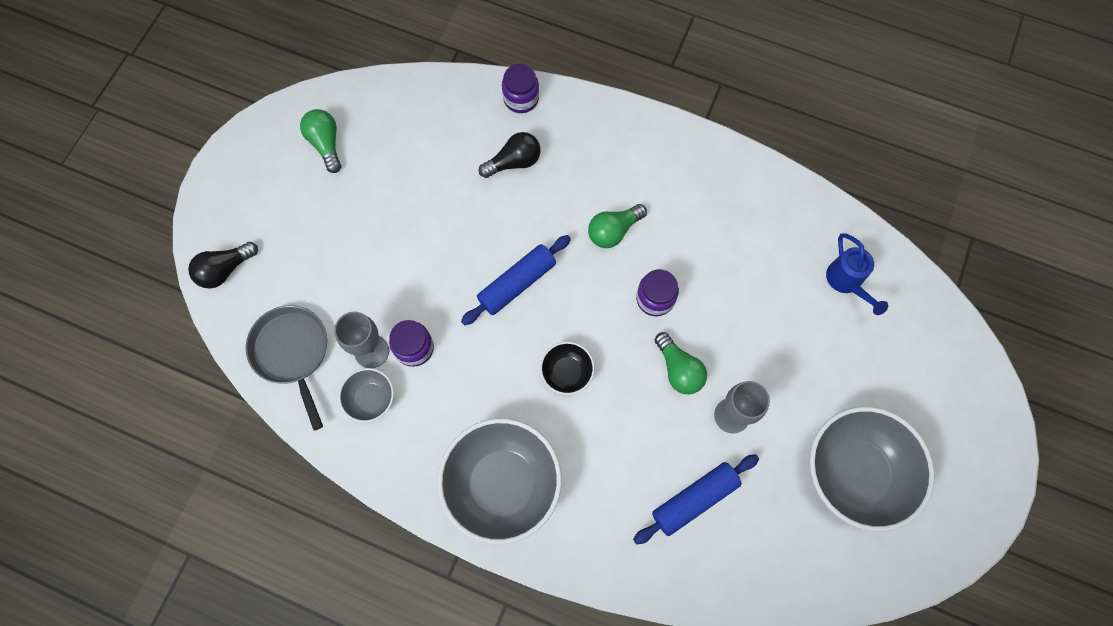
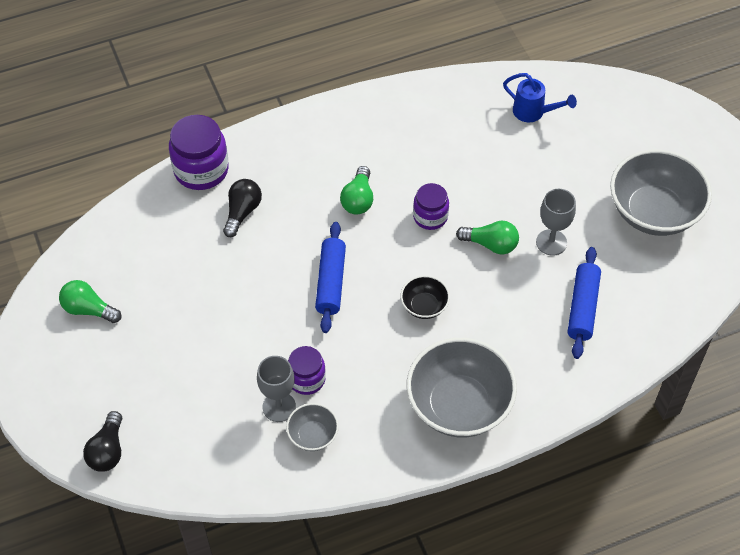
camera: 45 degrees left, 15 degrees down
grey pan [246,305,327,431] -> none
purple jar [502,64,539,113] -> purple jar [169,115,229,190], size x1.63

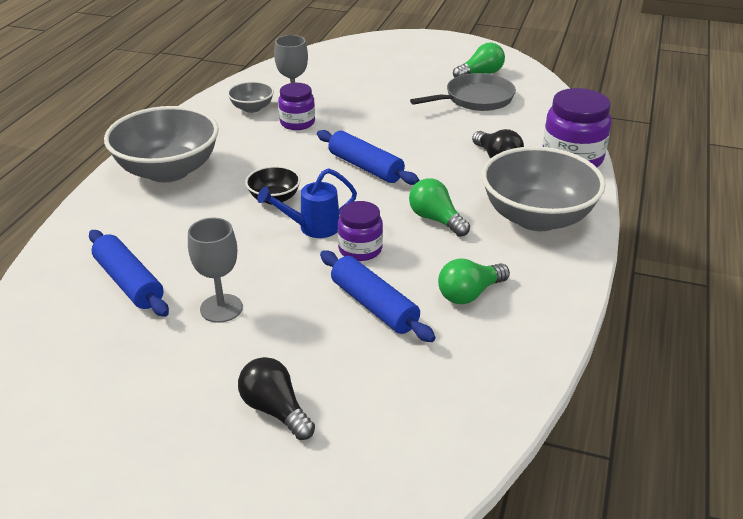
camera: 130 degrees right, 20 degrees down
black light bulb [83,411,122,472] -> black light bulb moved to [238,357,315,440]
green light bulb [456,221,519,255] -> green light bulb moved to [438,259,510,304]
blue watering can [503,73,577,122] -> blue watering can moved to [257,168,357,238]
grey bowl [610,149,712,236] -> grey bowl moved to [482,146,606,231]
none -> blue rolling pin [320,250,436,342]
none -> grey pan [410,73,516,111]

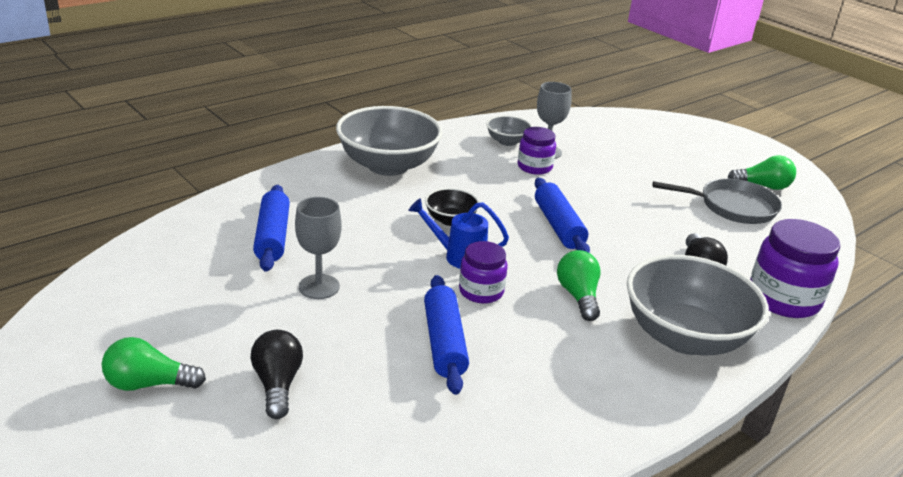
camera: 30 degrees right, 5 degrees down
green light bulb [438,259,510,304] -> green light bulb moved to [102,337,206,391]

